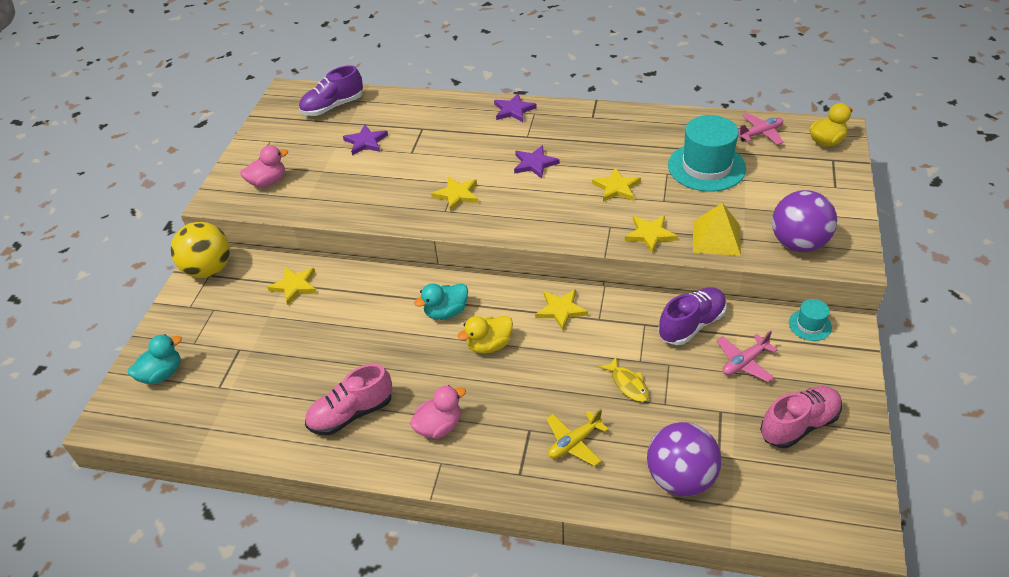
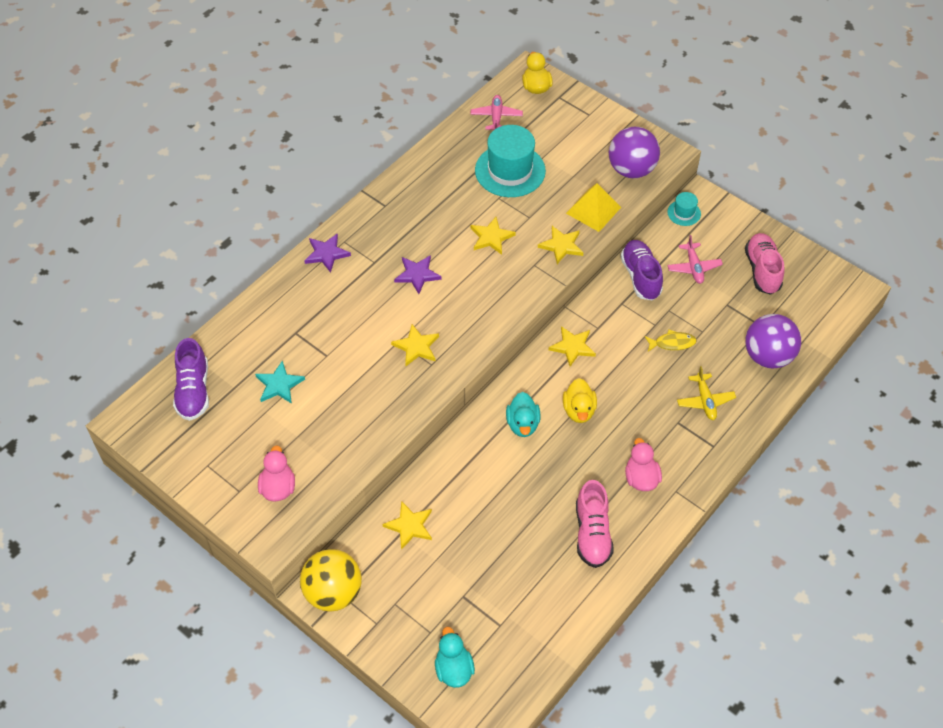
camera: 65 degrees left, 10 degrees up
purple star [343,125,388,155] -> turquoise star [255,360,305,404]

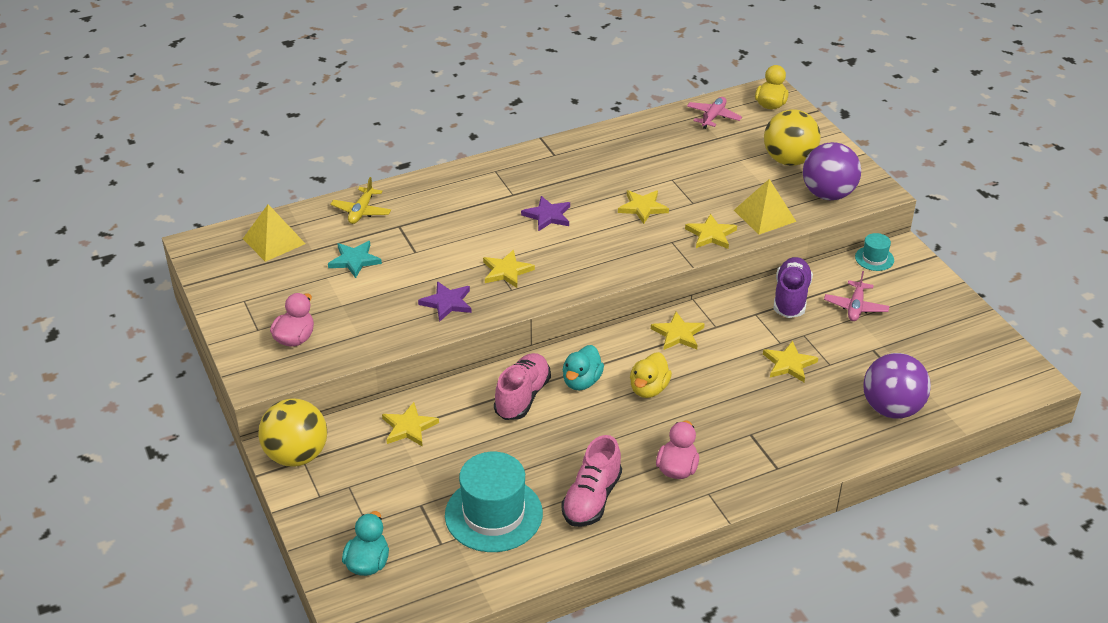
camera: 25 degrees right, 15 degrees down
purple shoe [173,338,209,421] -> yellow pyramid [243,204,306,262]
purple star [304,234,351,273] -> purple star moved to [418,281,472,322]
turquoise hat [475,125,546,197] -> turquoise hat moved to [445,452,543,552]
yellow fish [645,330,696,352] -> yellow star [763,341,818,382]
yellow plane [677,366,736,420] -> yellow plane moved to [330,177,391,224]
pink shoe [745,233,785,295] -> pink shoe moved to [494,353,551,420]
none -> yellow ball [764,109,820,166]

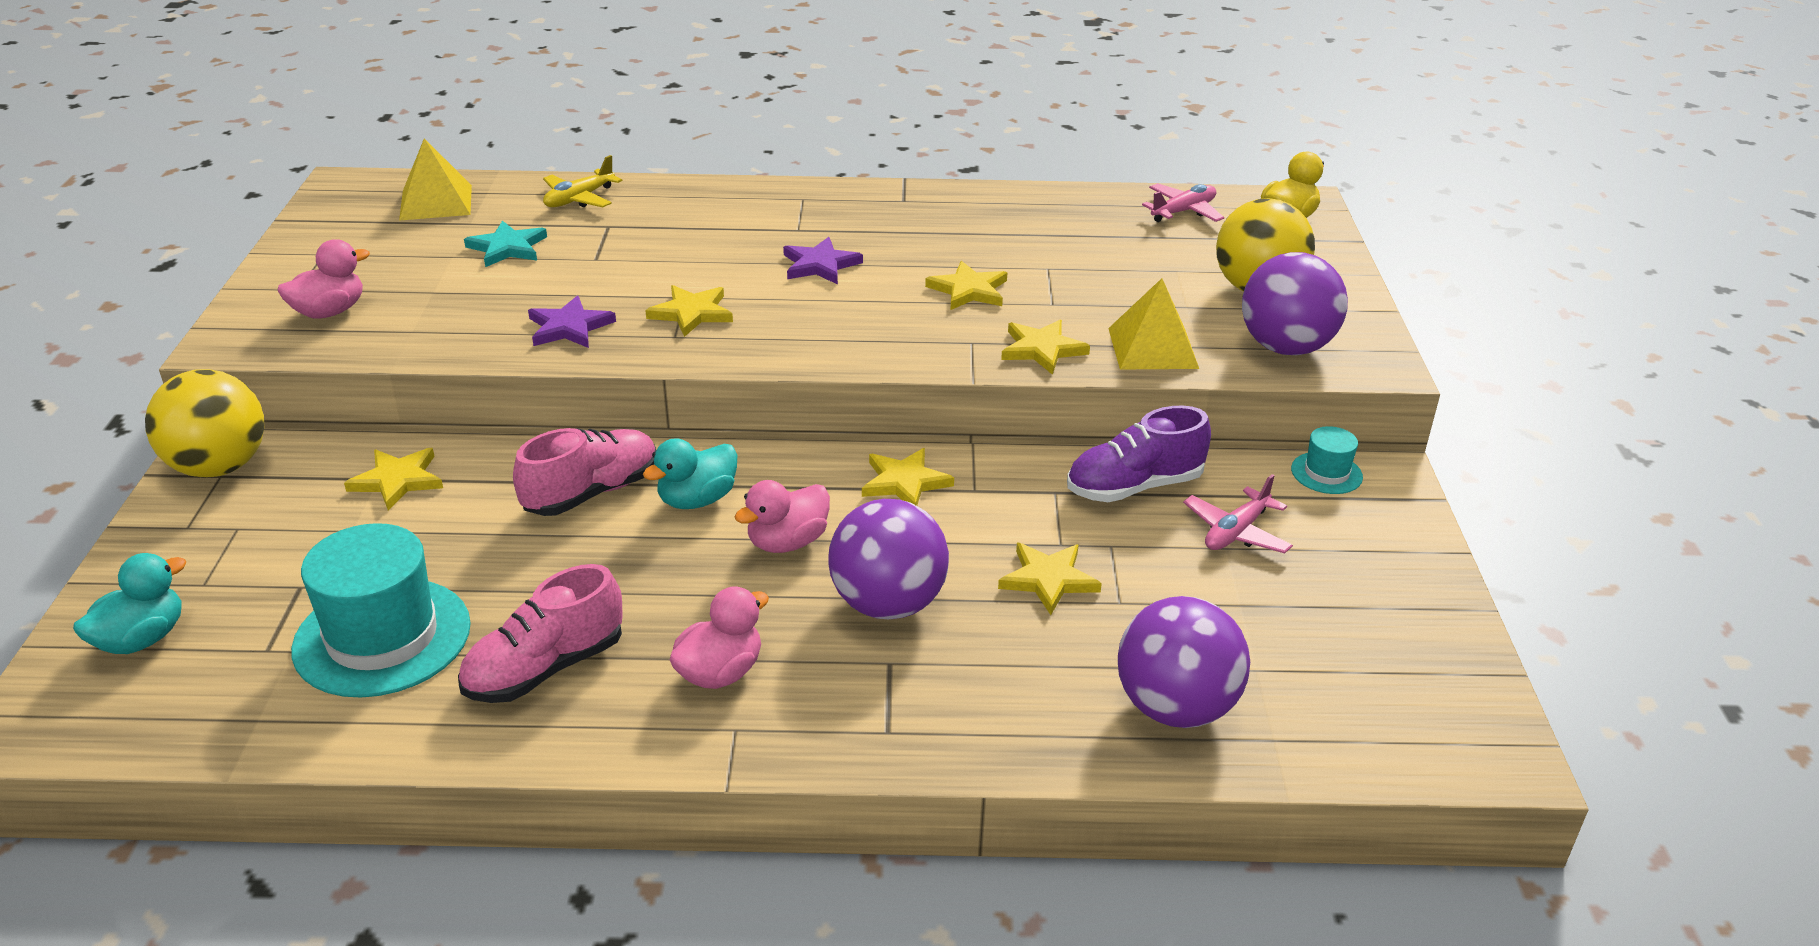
camera: 25 degrees right, 5 degrees down
yellow duck [630,352,672,398] -> pink duck [735,480,830,553]
purple shoe [773,257,813,318] -> purple shoe turned 150 degrees counterclockwise [1067,406,1211,502]
none -> purple ball [828,499,949,619]

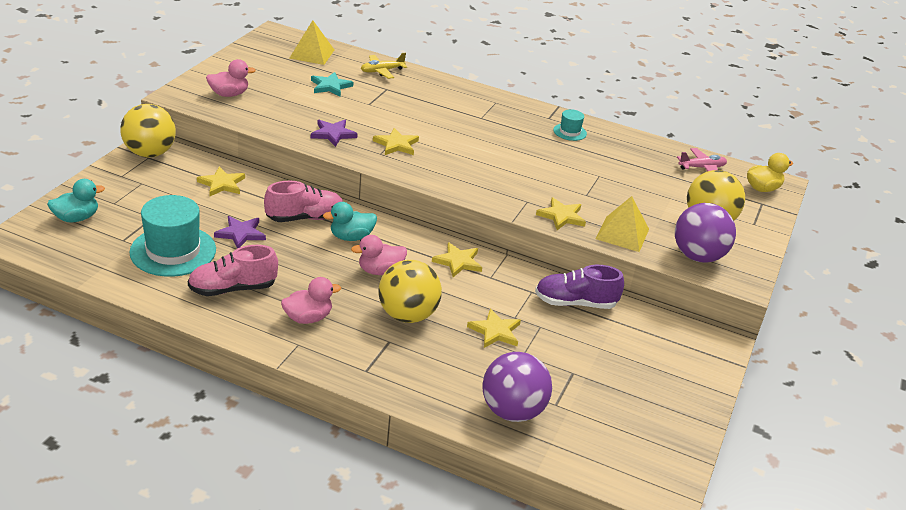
camera: 20 degrees right, 0 degrees up
purple star [783,237,863,284] -> purple star moved to [214,216,266,249]
purple ball [828,499,949,619] -> yellow ball [378,260,442,323]
yellow star [925,261,1007,310] -> none
pink plane [1183,474,1293,553] -> none
turquoise hat [1291,426,1363,494] -> turquoise hat moved to [553,109,587,141]

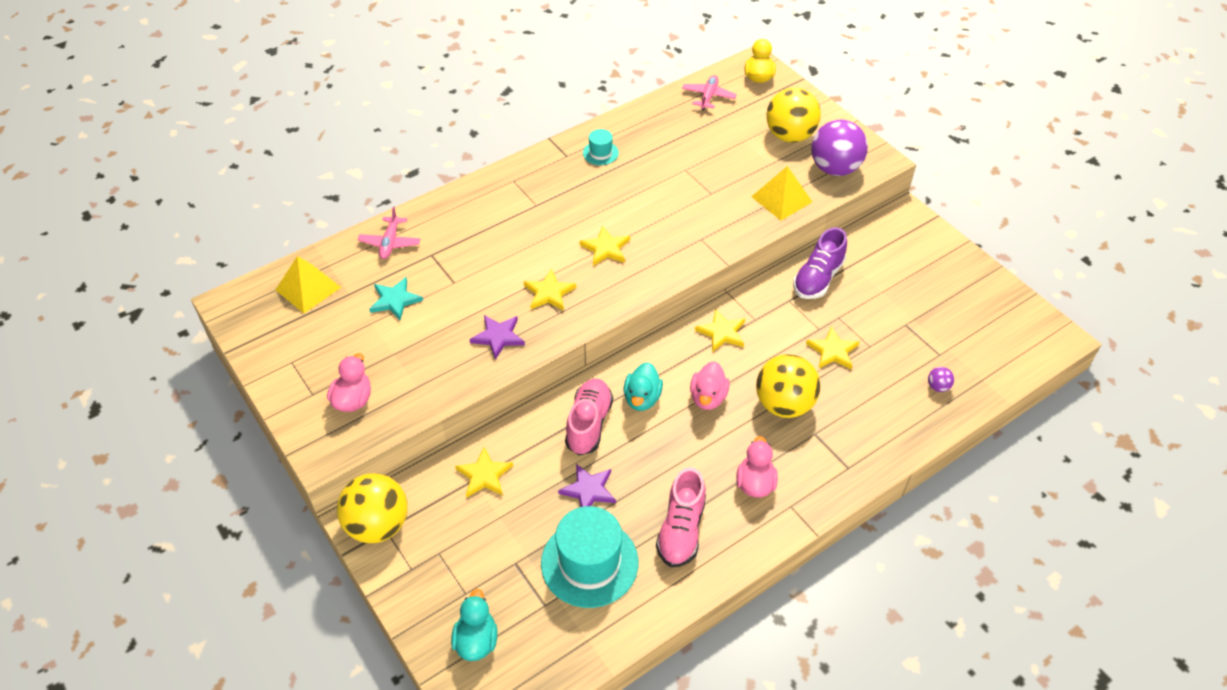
camera: 55 degrees left, 15 degrees up
yellow plane [361,52,407,79] -> pink plane [358,207,420,259]
purple ball [482,352,552,422] -> purple ball [928,367,954,392], size x0.41
yellow star [536,197,586,230] -> yellow star moved to [580,226,630,266]

